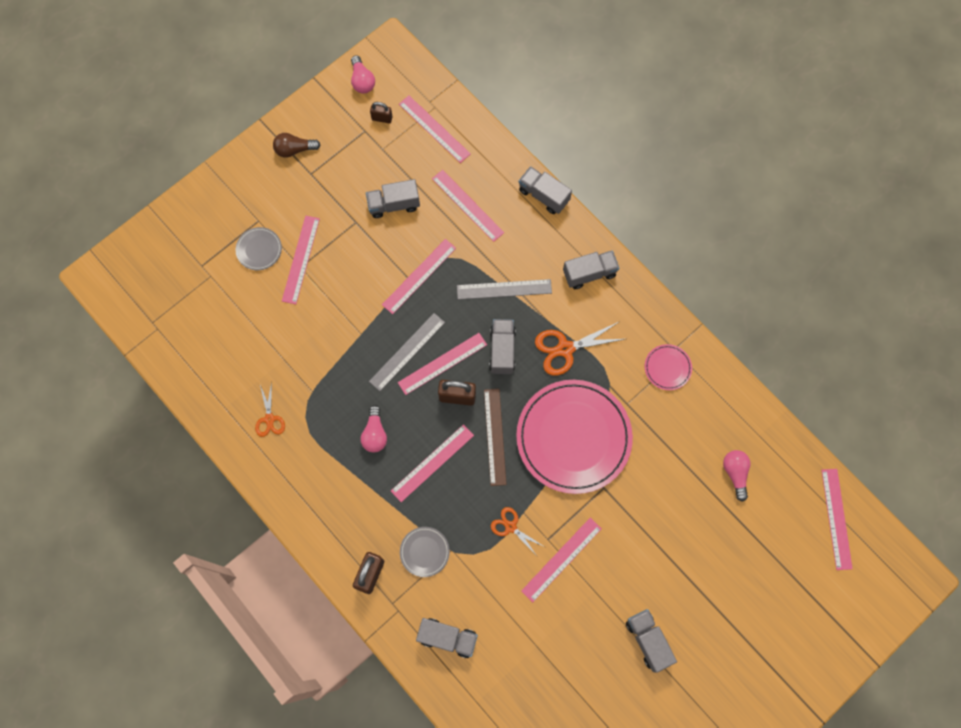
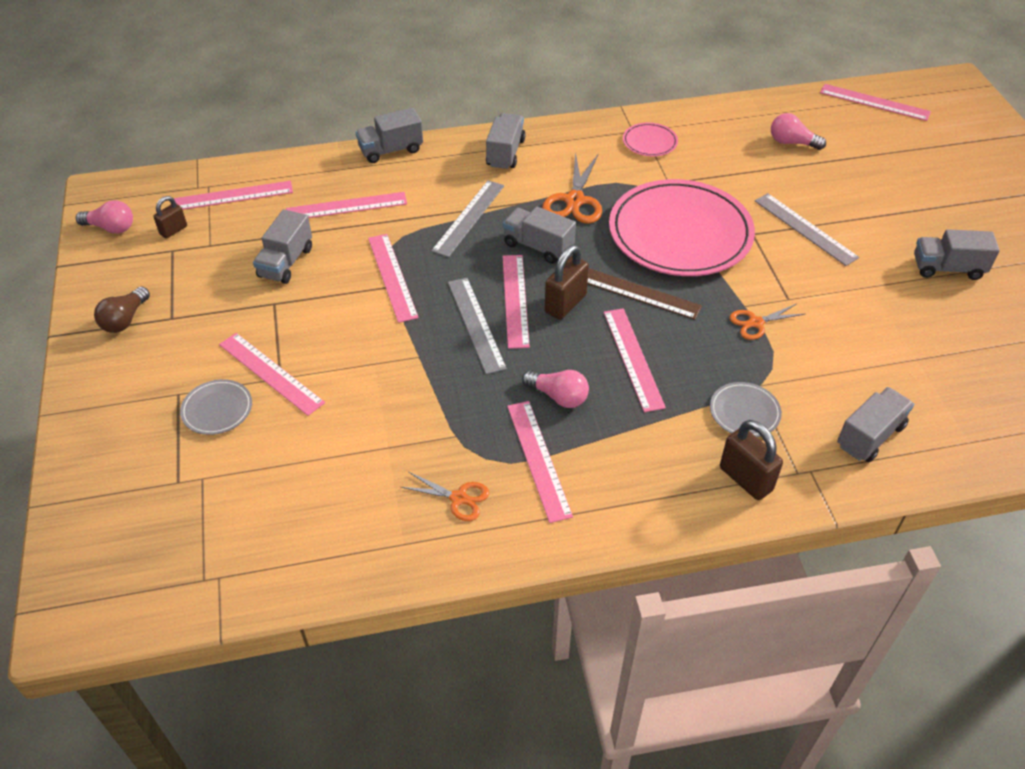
camera: 60 degrees left, 25 degrees down
pink ruler [521,518,602,602] -> pink ruler moved to [507,401,573,523]
none -> grey ruler [755,193,859,266]

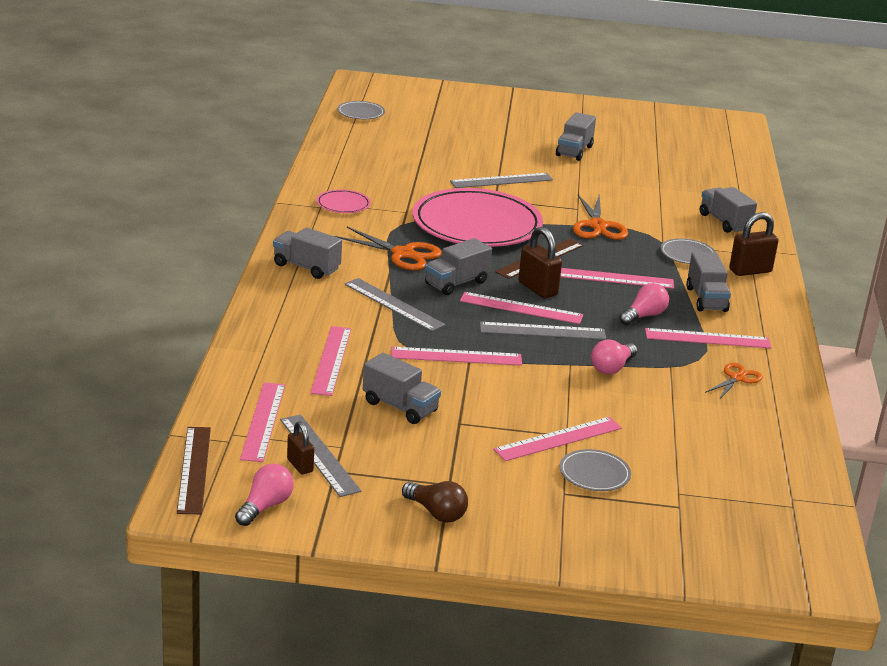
camera: 75 degrees left, 20 degrees down
grey truck [356,108,423,163] -> grey truck moved to [686,252,731,312]
orange scissors [730,304,805,340] -> orange scissors [573,195,628,240], size x1.64
pink light bulb [771,113,826,150] -> pink light bulb moved to [591,339,637,374]
pink ruler [820,84,931,121] -> grey plate [337,101,385,119]
none -> brown ruler [177,427,211,514]
none -> grey ruler [280,414,361,497]

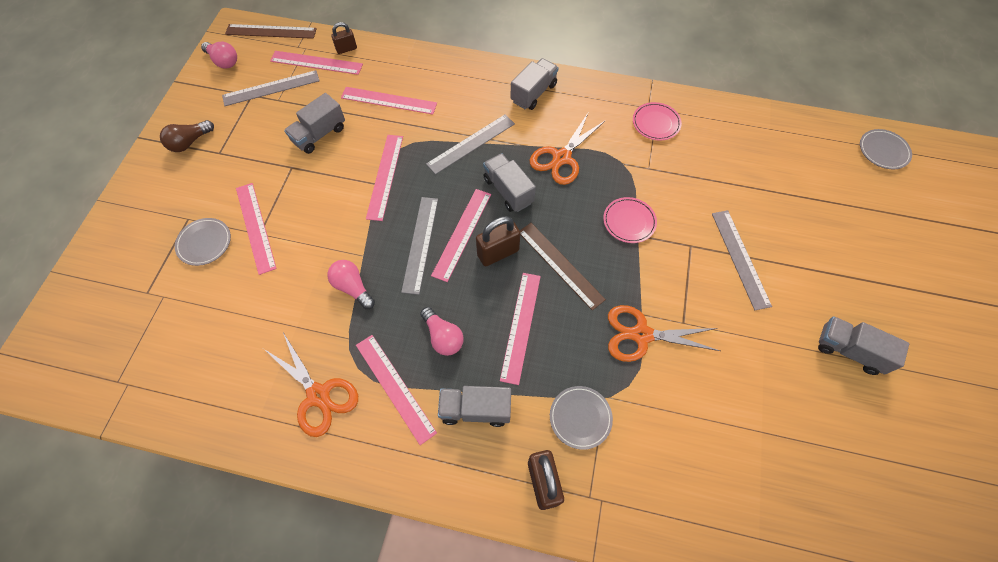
camera: 100 degrees right, 35 degrees up
brown padlock [287,421,314,474] -> brown padlock moved to [331,22,357,54]
pink plate [412,188,543,247] -> pink plate [603,197,657,243], size x0.42
pink ruler [645,328,772,348] -> pink ruler turned 45 degrees counterclockwise [356,335,437,445]
grey truck [700,187,757,233] -> none
orange scissors [705,363,763,400] -> orange scissors [264,332,358,437], size x1.64

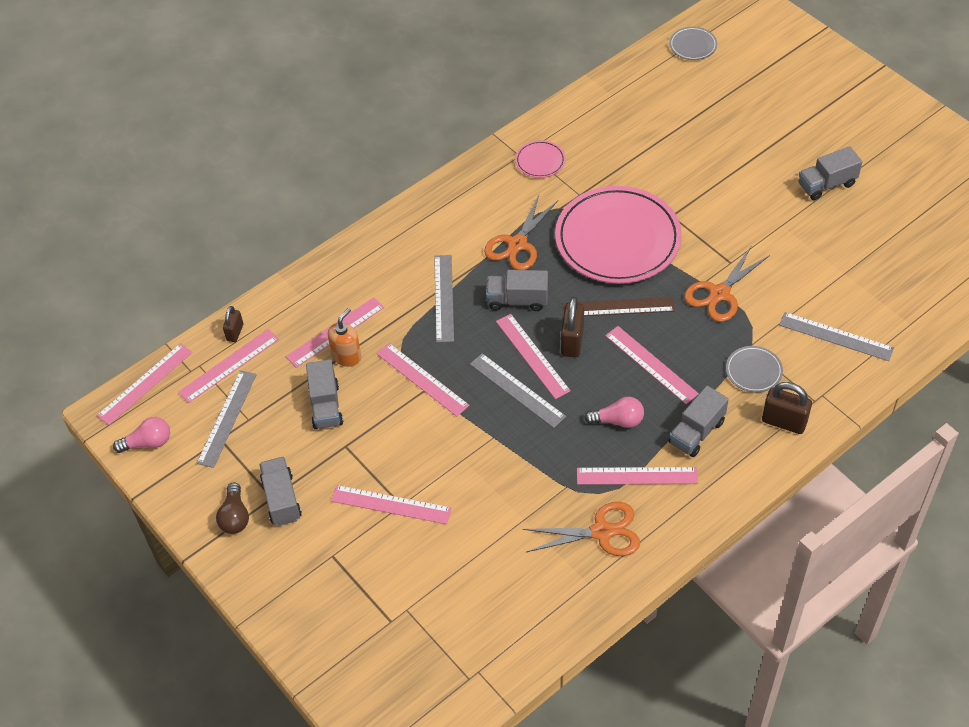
camera: 50 degrees left, 10 degrees down
grey plate [175,218,231,266] -> none
brown ruler [225,24,317,39] -> pink ruler [97,343,193,425]
pink light bulb [327,260,375,309] -> none
grey truck [510,58,559,110] -> grey truck moved to [259,457,302,526]
orange scissors [530,113,606,185] -> orange scissors turned 45 degrees clockwise [484,195,558,270]
pink plate [603,197,657,243] -> pink plate [555,186,682,284], size x2.39
grey ruler [712,210,772,310] -> grey ruler moved to [779,312,894,361]
none -> orange soap dispenser [328,308,361,367]

